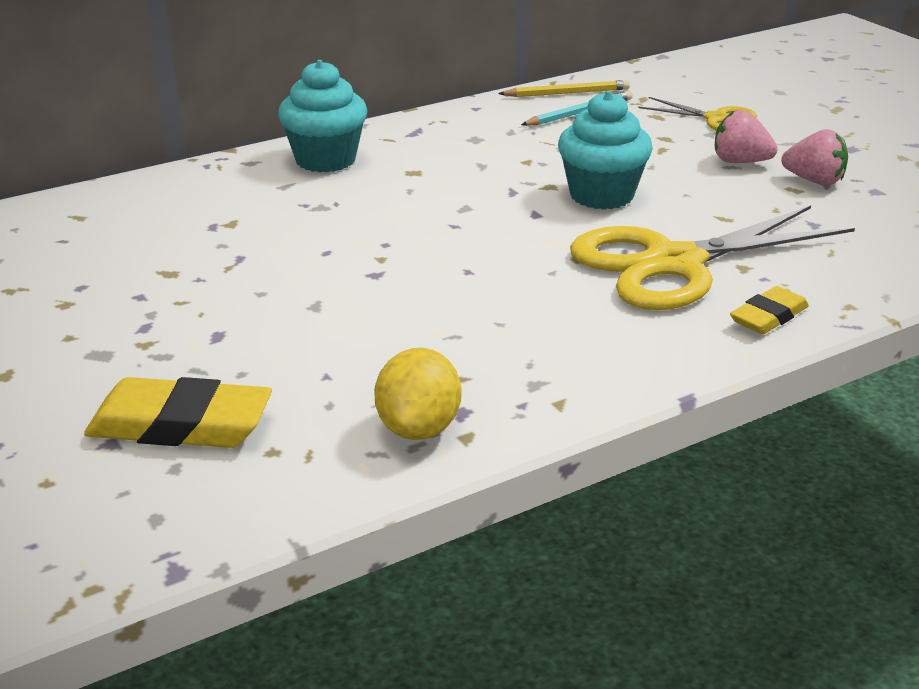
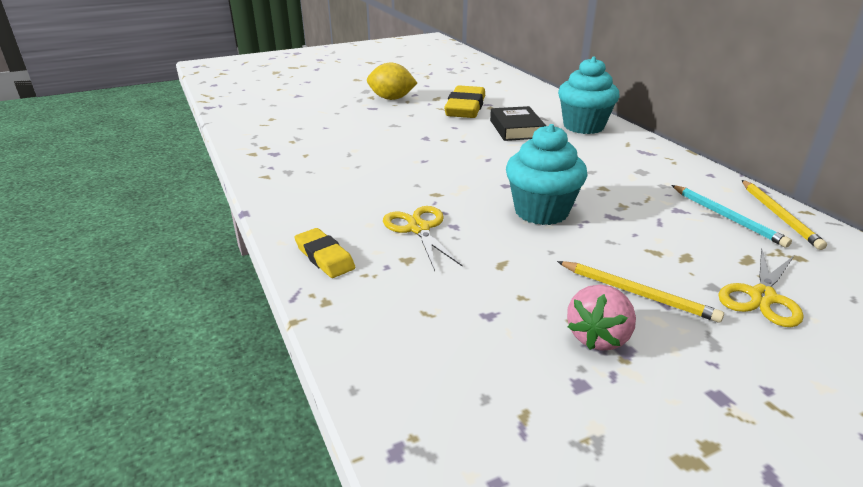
camera: 95 degrees right, 0 degrees up
yellow eraser [84,377,272,448] -> yellow eraser moved to [444,85,485,118]
yellow lemon [374,348,461,440] -> yellow lemon moved to [367,63,417,100]
yellow scissors [570,205,855,310] -> yellow scissors [383,206,463,271], size x0.49
pink strawberry [715,110,778,163] -> yellow pencil [557,261,724,323]
none -> black book [490,106,546,141]

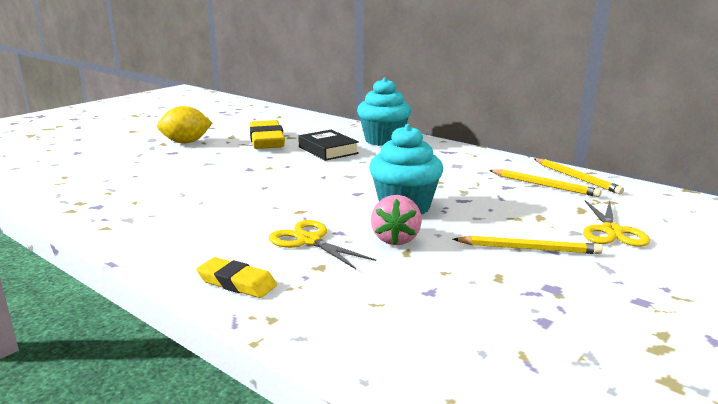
camera: 25 degrees left, 10 degrees down
pink strawberry [567,284,636,351] -> pink strawberry moved to [371,195,422,245]
turquoise pencil [672,185,792,248] -> yellow pencil [489,169,602,197]

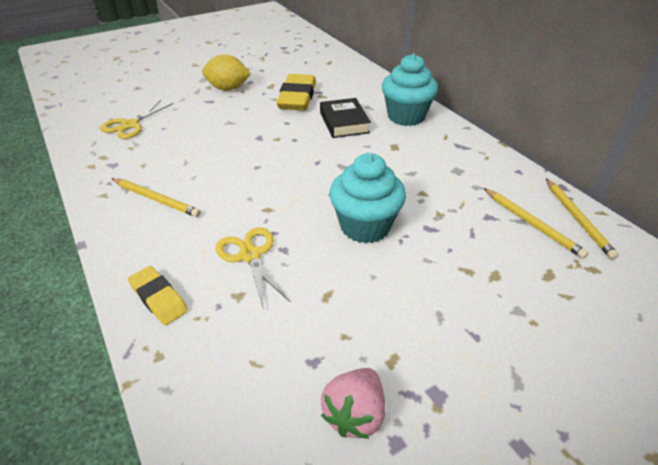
camera: 20 degrees right, 20 degrees up
pink strawberry [371,195,422,245] -> pink strawberry moved to [321,368,385,439]
yellow pencil [453,236,603,254] -> yellow pencil moved to [111,178,201,217]
yellow scissors [583,200,650,247] -> yellow scissors moved to [100,100,174,139]

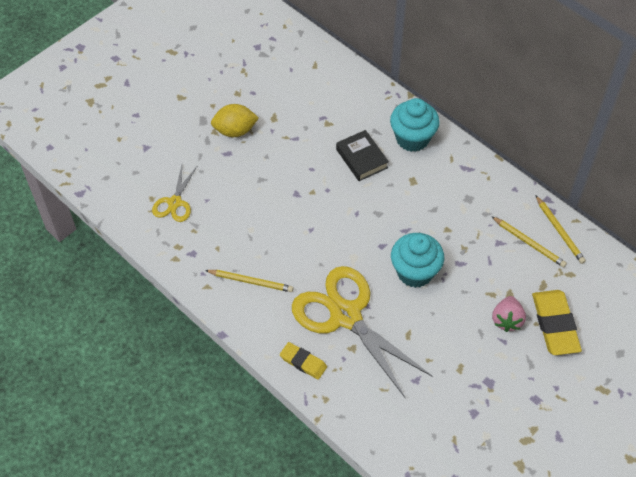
camera: 15 degrees left, 15 degrees up
yellow scissors [216,227,290,310] -> yellow scissors [292,266,433,397], size x2.03
yellow eraser [276,74,316,111] -> yellow eraser moved to [532,290,582,355]
pink strawberry [321,368,385,439] -> pink strawberry moved to [492,296,526,332]

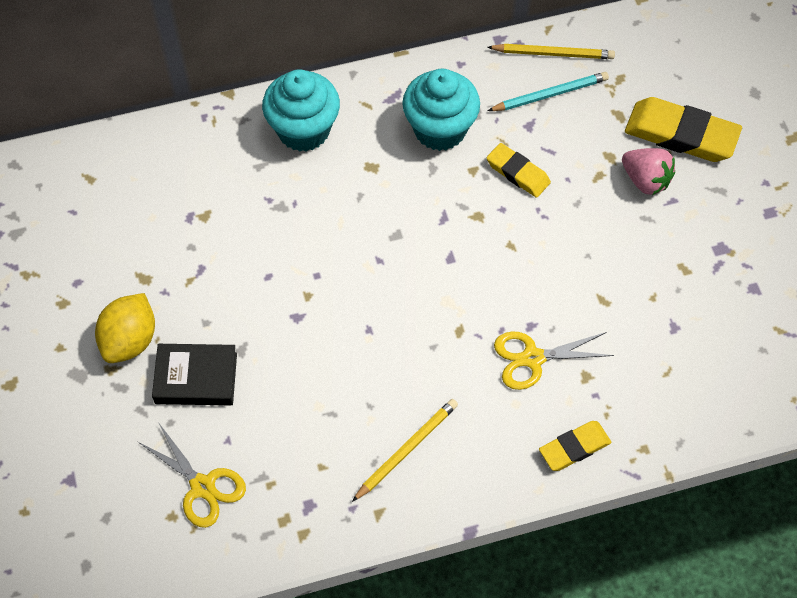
camera: 60 degrees left, 5 degrees up
yellow scissors [292,266,433,397] -> yellow scissors [494,331,614,390], size x0.49
black book [336,130,389,181] -> black book moved to [152,344,237,405]
turquoise cupcake [391,233,444,288] -> turquoise cupcake moved to [402,68,480,151]
yellow pencil [491,216,567,267] -> turquoise pencil [487,72,609,111]
none -> yellow eraser [487,143,551,198]

